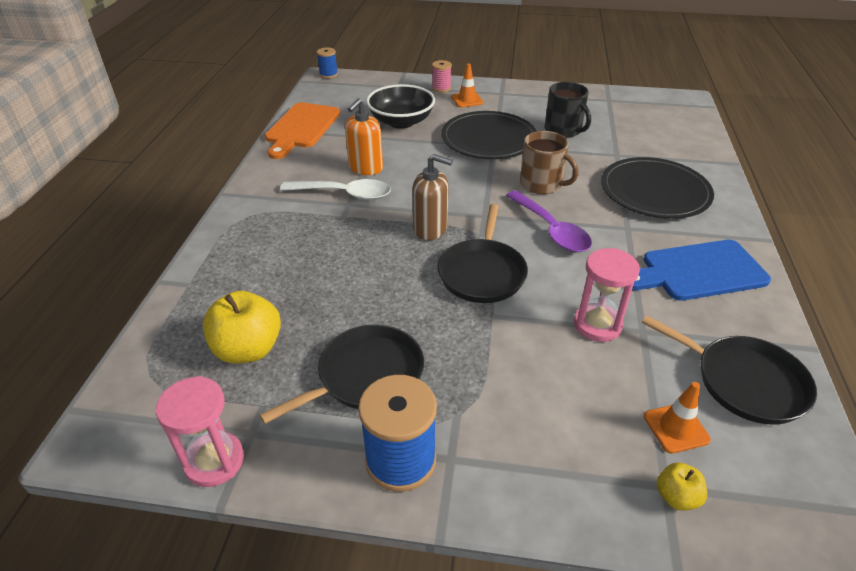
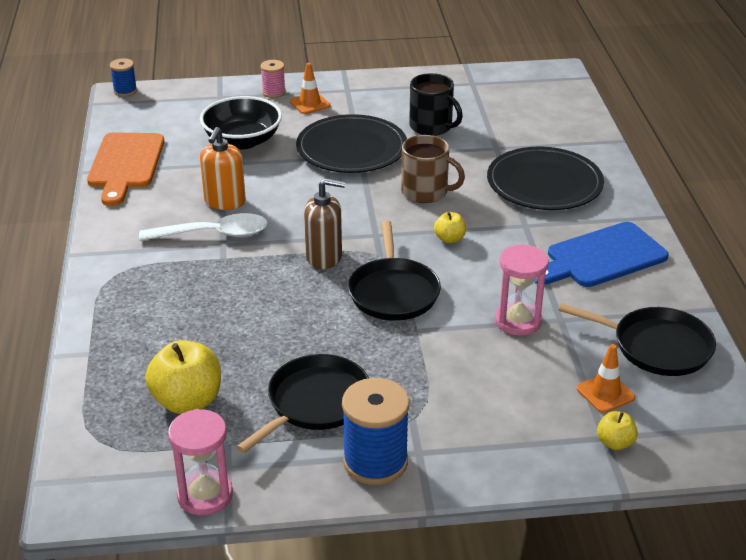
camera: 15 degrees left, 5 degrees down
purple spoon [506,190,592,252] -> yellow apple [434,212,466,243]

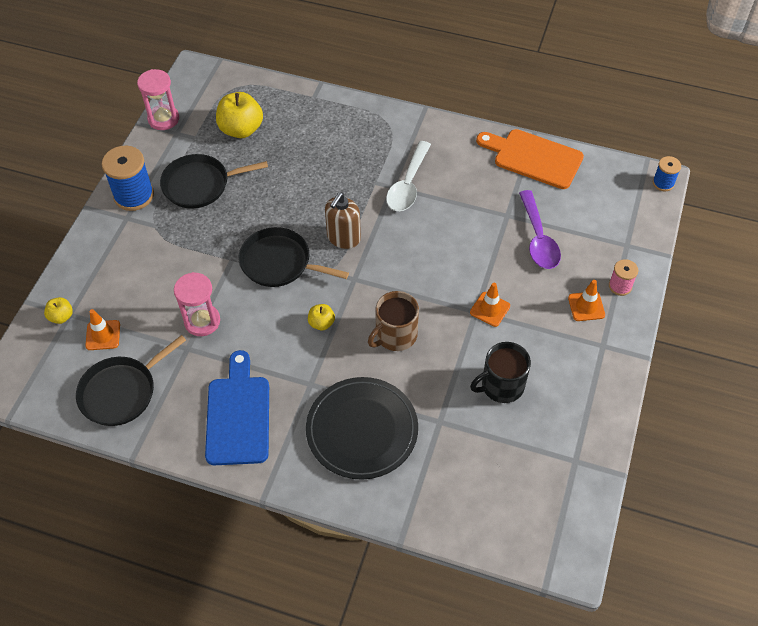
camera: 115 degrees right, 20 degrees up
black bowl [200,96,282,150] -> purple spoon [519,190,561,269]
orange soap dispenser [200,127,246,210] -> none
black pan [236,354,369,453] -> black pan turned 105 degrees clockwise [160,154,268,208]
black plate [296,114,407,173] -> orange traffic cone [470,283,510,327]

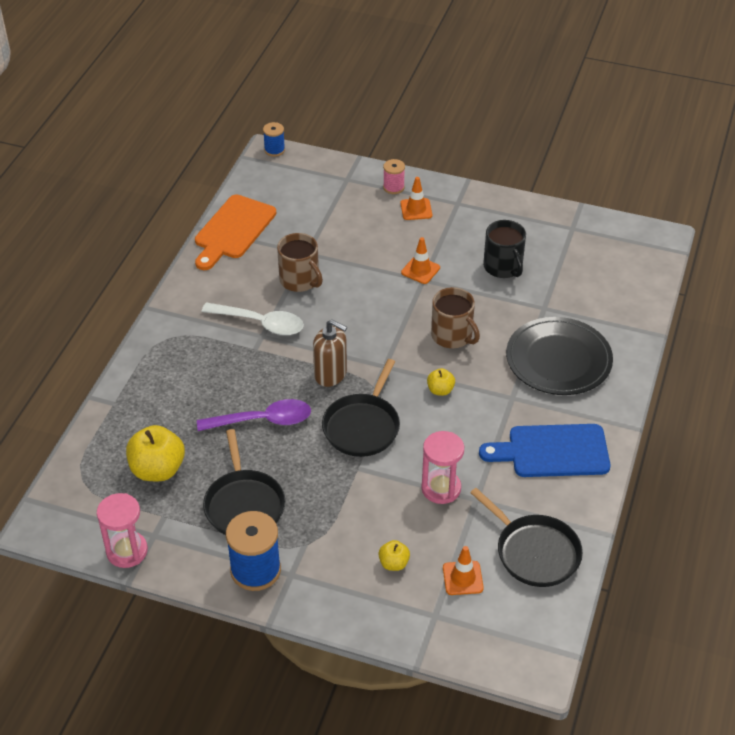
camera: 90 degrees left, 10 degrees down
yellow apple [44,297,73,324] -> yellow apple moved to [378,540,410,571]
purple spoon [519,190,561,269] -> purple spoon moved to [197,399,311,431]
none -> brown mug [277,233,323,292]

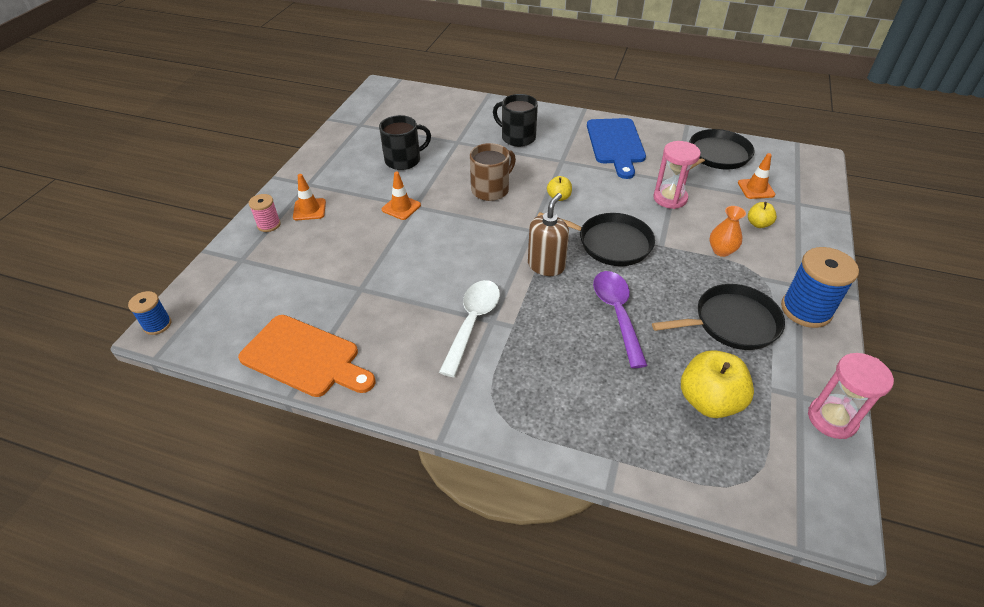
camera: 90 degrees left, 0 degrees up
brown mug [277,233,323,292] -> none
black plate [506,317,613,395] -> black mug [493,94,538,147]
none -> orange vase [710,206,746,257]

